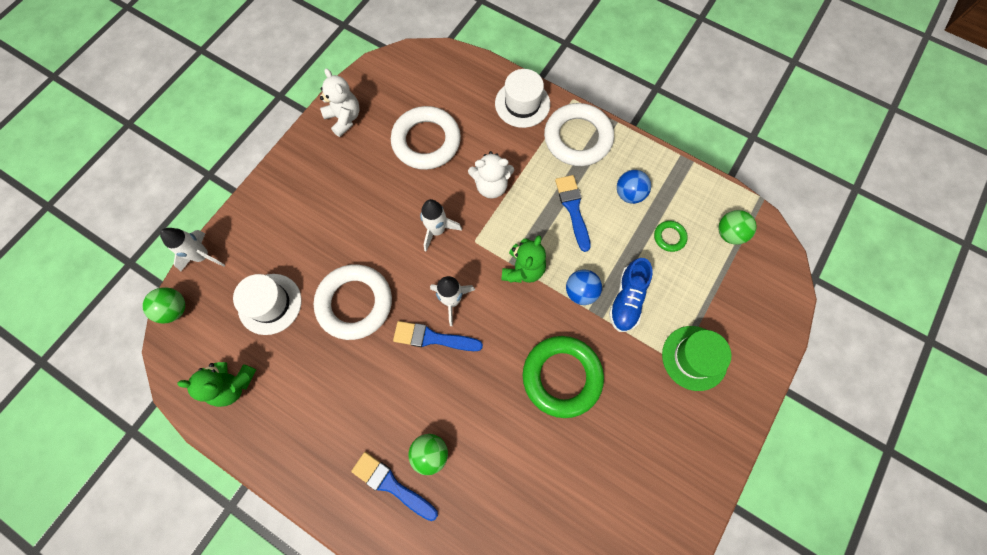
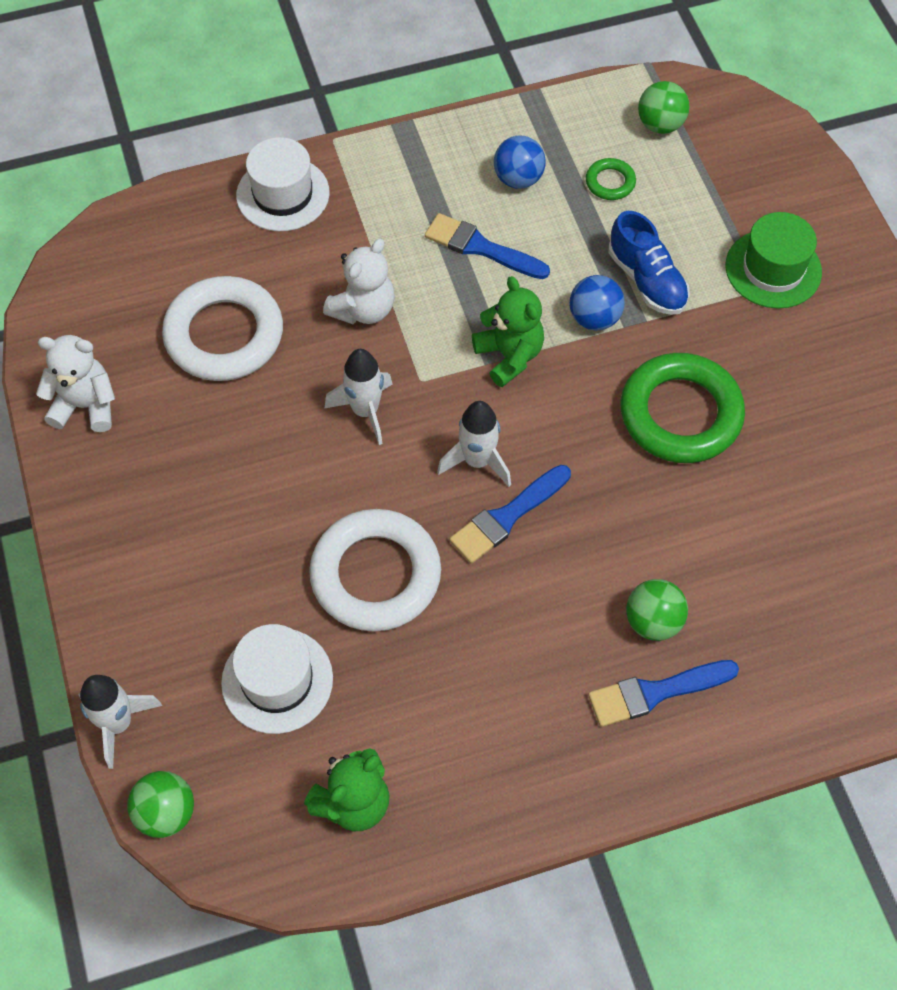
camera: 50 degrees left, 10 degrees down
white ring [544,103,614,166] -> none

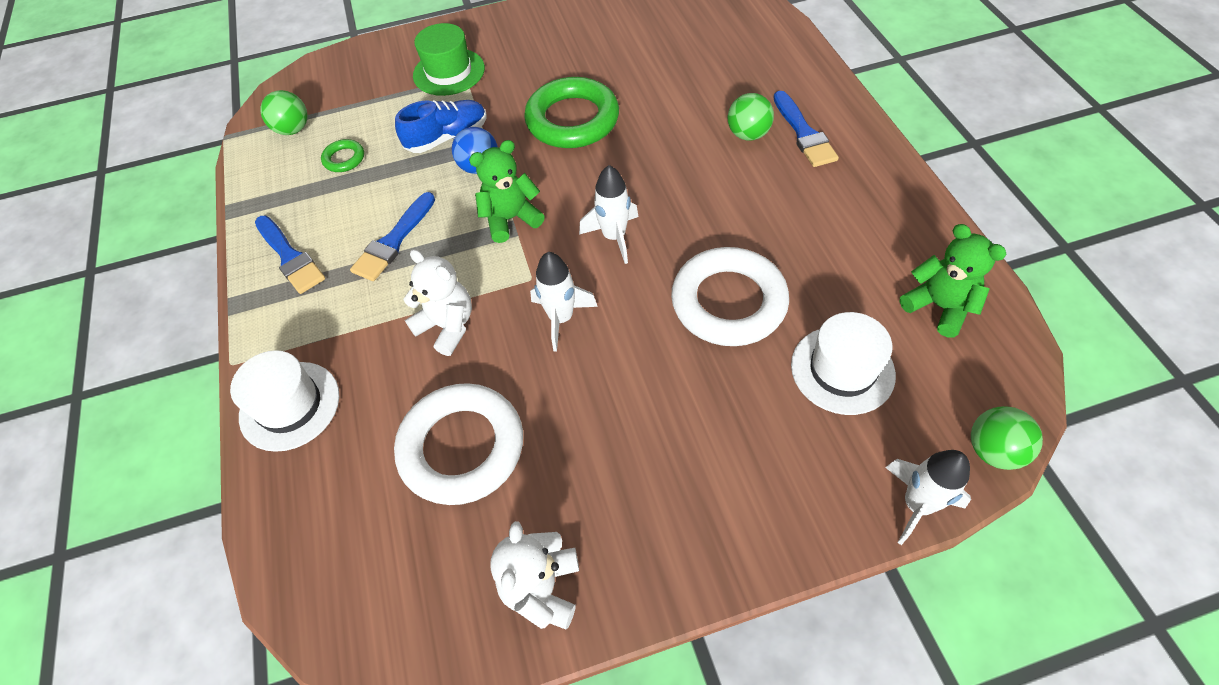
camera: 85 degrees left, 5 degrees down
blue brush [449,465,571,564] -> blue brush moved to [255,216,325,294]
blue ball [494,136,546,189] -> none

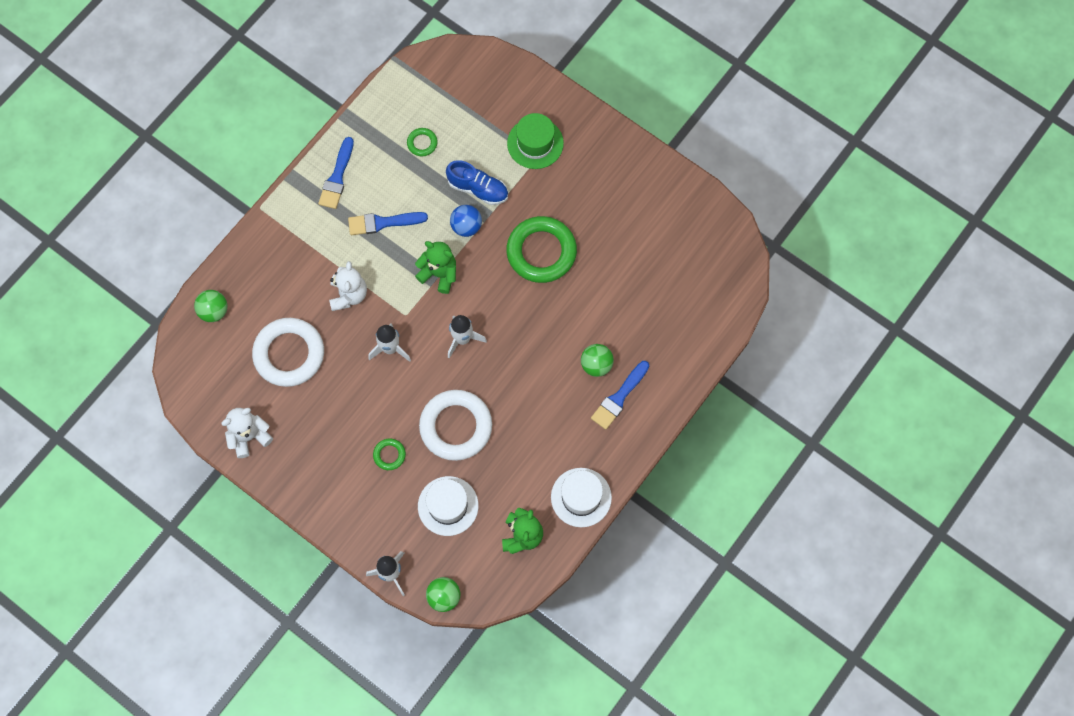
camera: 50 degrees right, 15 degrees up
white hat [230,350,339,452] -> white hat moved to [551,468,612,527]
green ball [260,90,308,135] -> green ball moved to [194,290,227,322]
none -> green ring [373,439,406,470]

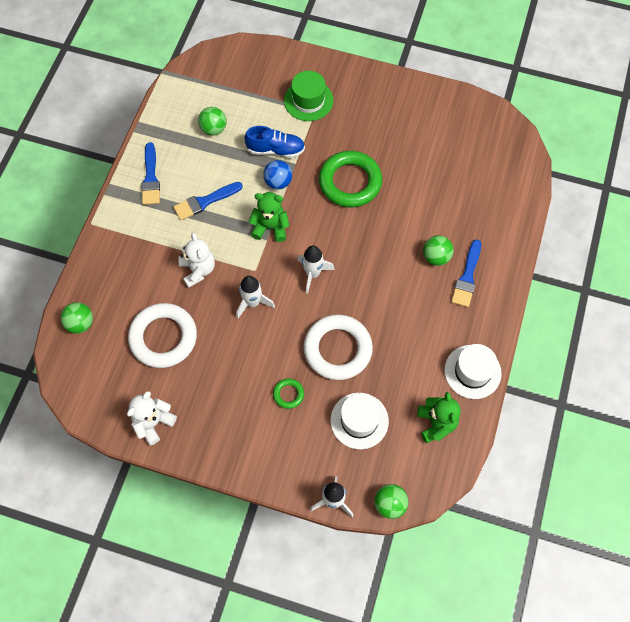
camera: 20 degrees left, 5 degrees down
green ring [407,128,438,156] -> green ball [198,107,227,136]

